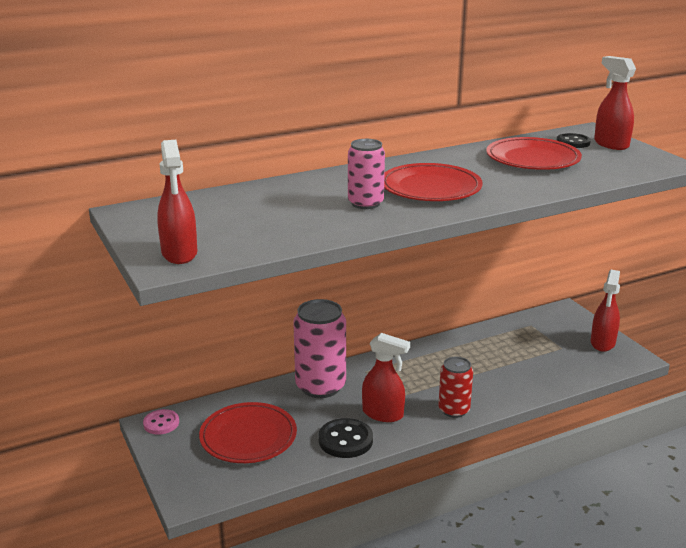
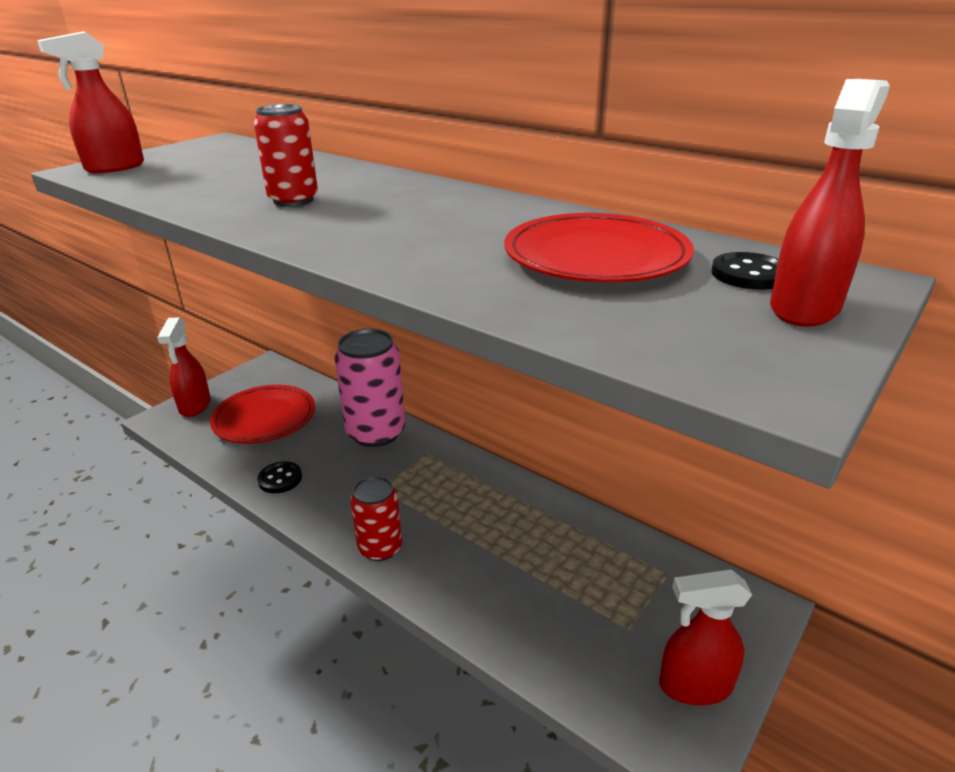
camera: 65 degrees right, 5 degrees up
pink button [143,409,179,435] -> none
black button [318,418,373,458] -> black button [257,461,302,493], size x0.66
pink can [348,139,385,209] -> red can [254,104,318,207]
red spray bottle [362,333,410,422] -> red spray bottle moved to [157,317,211,417]
red plate [384,163,483,201] -> none

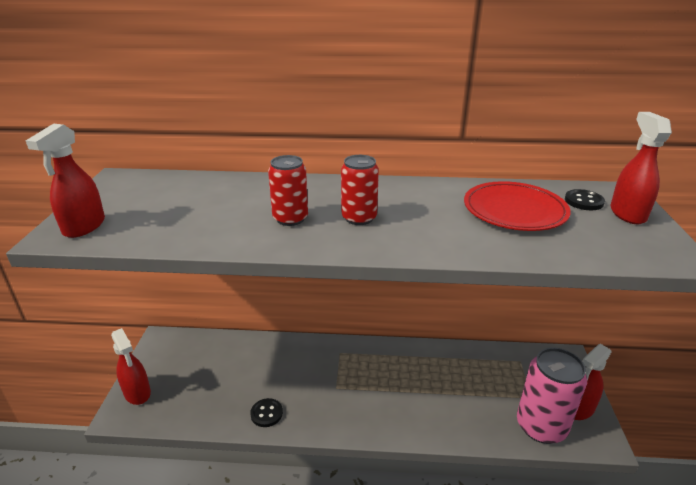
camera: 35 degrees left, 0 degrees up
red plate [210,385,315,444] -> none
pink can [335,329,405,447] -> pink can moved to [517,347,587,444]
red can [350,476,402,561] -> red can moved to [341,155,379,225]

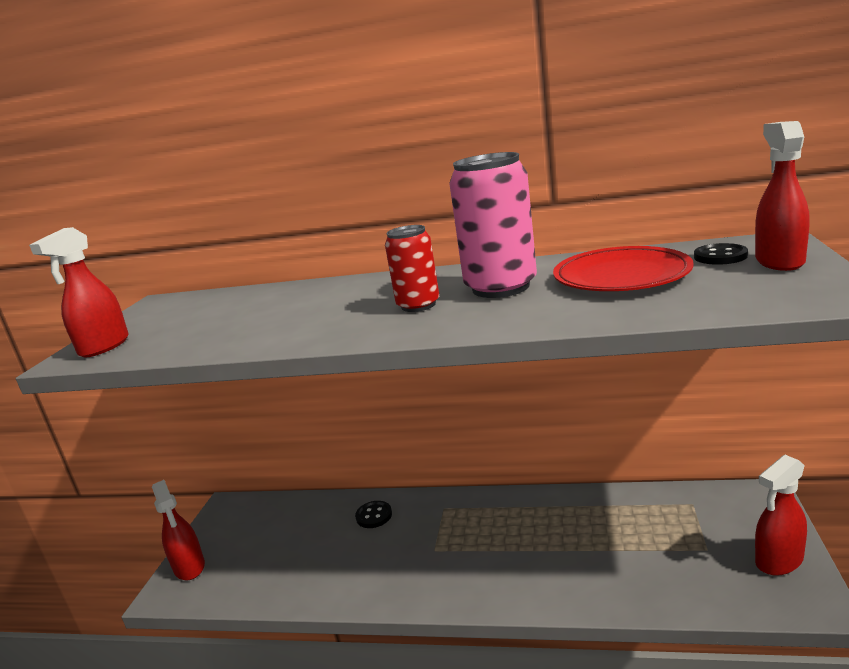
camera: 10 degrees right, 10 degrees down
black button [250,398,283,427] -> black button moved to [355,501,392,528]
red can [268,155,308,226] -> none
pink can [517,347,587,444] -> pink can moved to [449,152,537,298]

